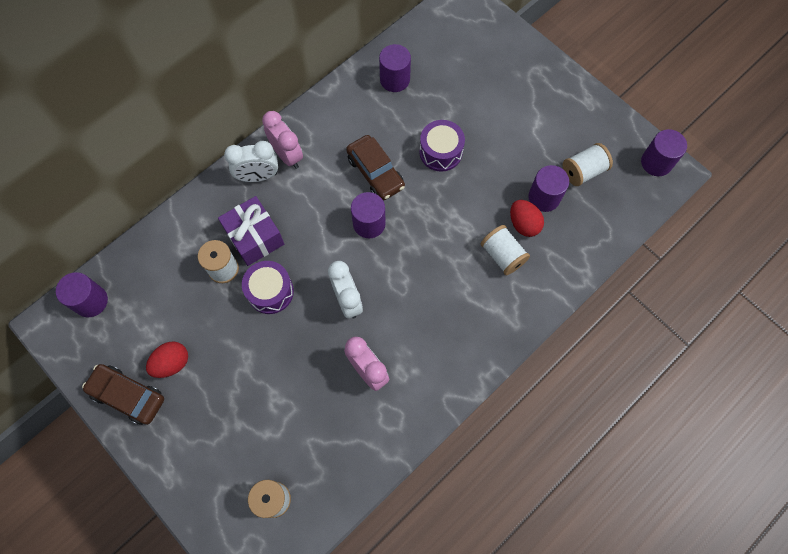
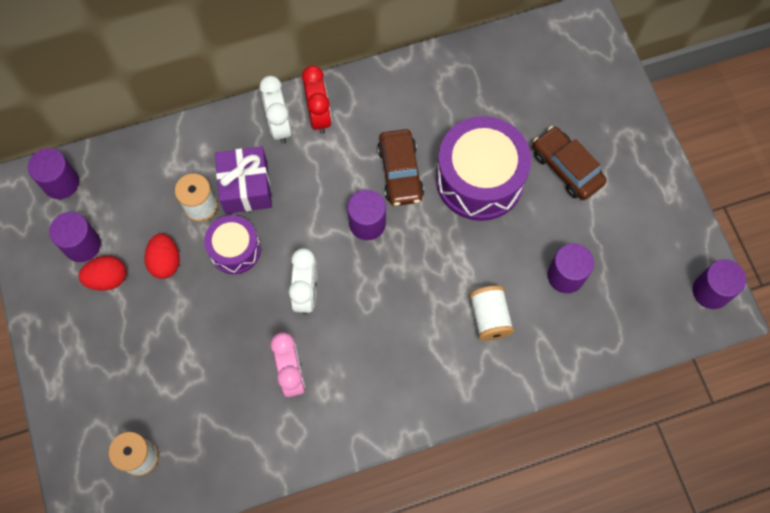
camera: 25 degrees right, 0 degrees up
brown car [82,364,164,425] -> brown car moved to [533,126,607,200]
white clock [224,141,278,182] -> white clock turned 60 degrees clockwise [260,76,292,144]
pink clock [262,111,303,169] -> red clock [302,66,332,134]
purple cylinder [379,44,411,92] -> purple cylinder moved to [49,212,101,262]
purple drum [419,120,465,172] -> purple drum [436,116,531,221], size x1.77
red egg [510,200,544,237] -> red egg moved to [144,233,180,279]
white spool [563,143,613,186] -> none

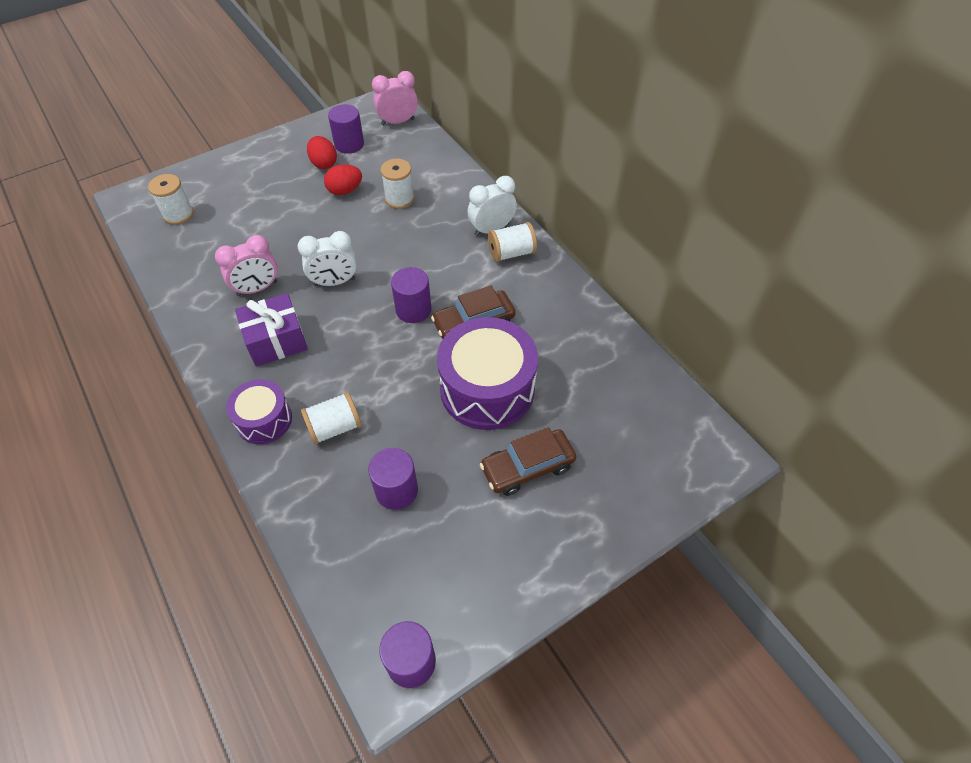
camera: 75 degrees right, 15 degrees down
purple cylinder [28,148,79,199] -> pink clock [372,71,418,125]
purple drum [204,215,261,274] -> purple drum moved to [226,379,292,444]
purple gift [215,147,272,214] -> purple gift moved to [235,293,308,366]
red clock [302,66,332,134] -> white spool [488,222,537,262]
brown car [533,126,607,200] -> brown car turned 150 degrees counterclockwise [480,427,577,496]

